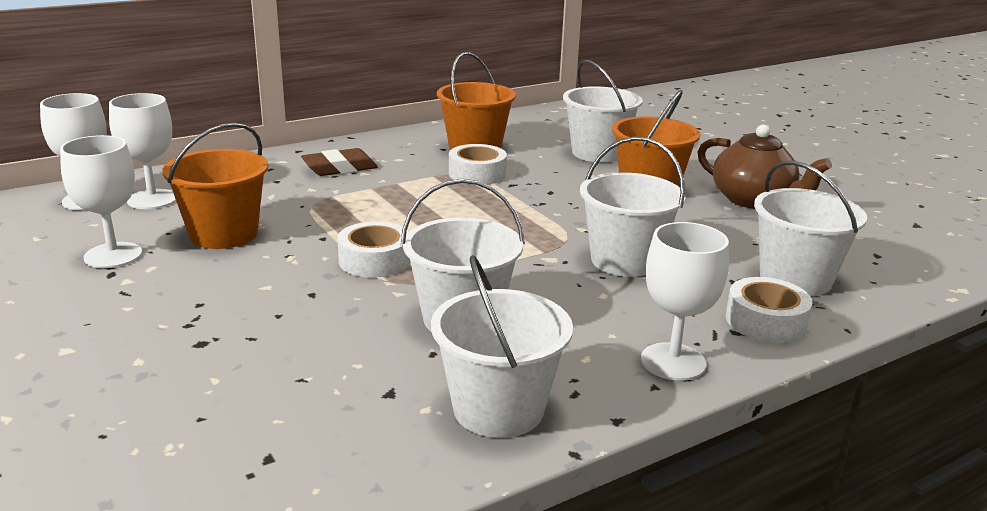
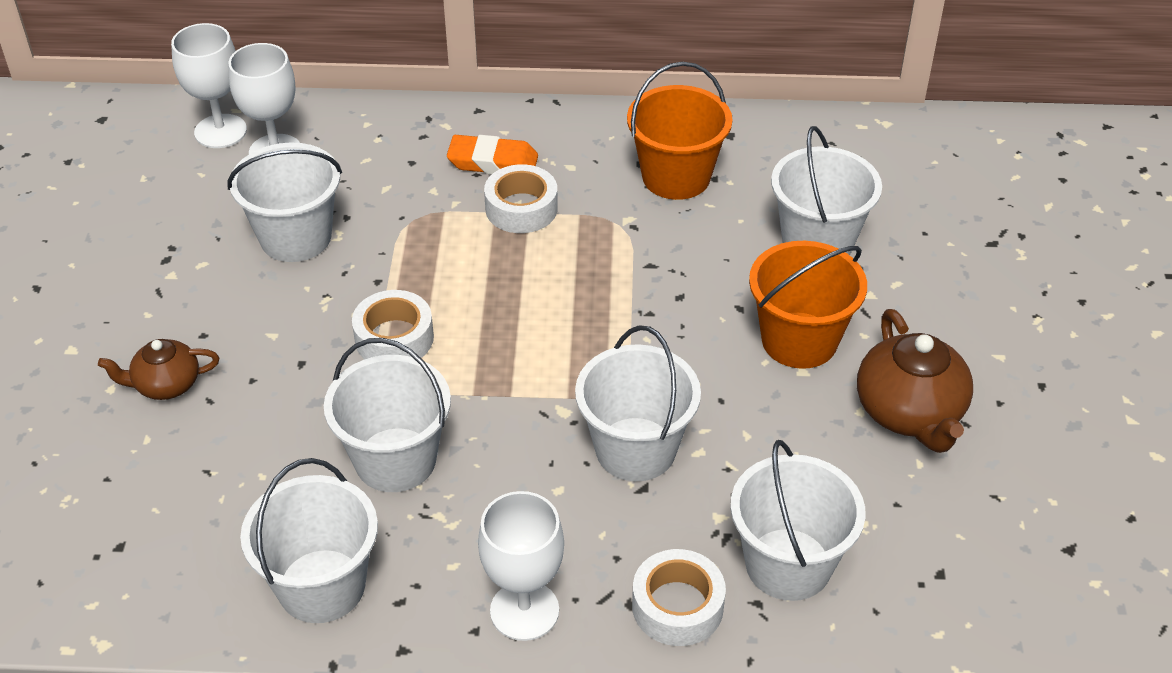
camera: 35 degrees right, 20 degrees up
white goblet [60,135,142,268] -> none
orange bucket [162,122,268,249] -> white bucket [228,142,342,262]
brown eraser [301,148,378,176] -> orange eraser [447,135,538,174]
white tape [449,144,507,185] -> white tape moved to [484,164,558,233]
none -> brown teapot [98,339,219,400]

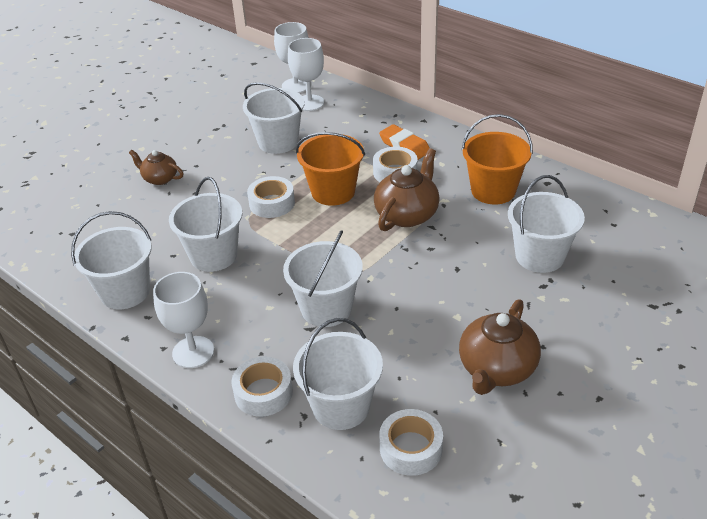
camera: 40 degrees right, 5 degrees down
orange bucket [749,241,867,369] -> orange bucket moved to [296,132,365,206]
none -> brown teapot [374,148,440,231]
none -> white tape [379,409,443,476]

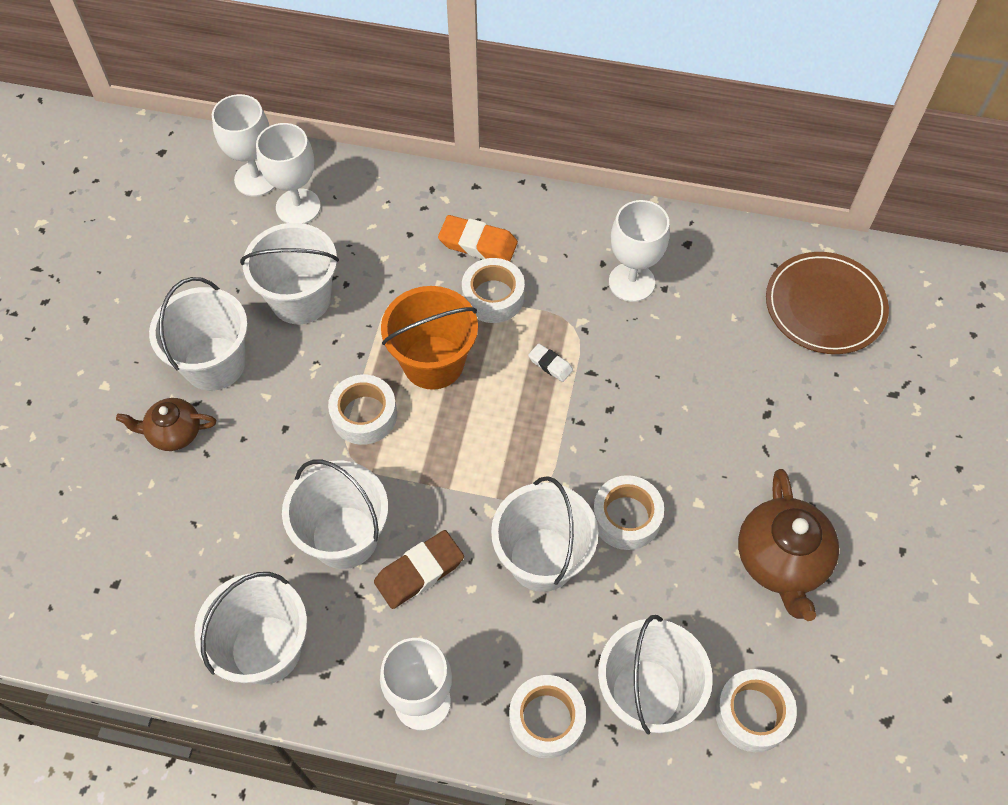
camera: 30 degrees left, 20 degrees up
brown teapot [374,148,440,231] -> white eraser [528,343,573,382]
orange bucket [461,114,533,204] -> white goblet [609,200,670,302]
white bucket [508,175,585,273] -> white bucket moved to [149,277,248,391]
none -> brown eraser [374,530,464,609]
none -> white tape [593,475,664,550]
none -> brown plate [766,252,889,354]

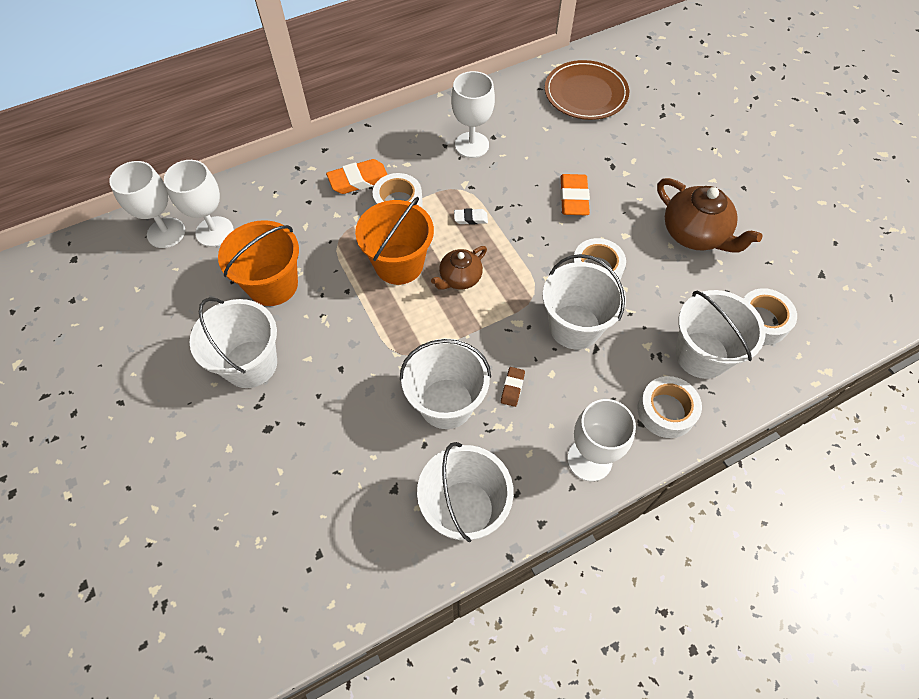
camera: 40 degrees left, 0 degrees up
brown teapot [116,398,216,451] -> brown teapot moved to [431,246,487,290]
white bucket [240,223,339,324] -> orange bucket [218,220,299,306]
white tape [328,375,397,445] -> none
brown eraser [374,530,464,609] -> brown eraser [501,367,525,407], size x0.55
none -> orange eraser [560,174,590,215]

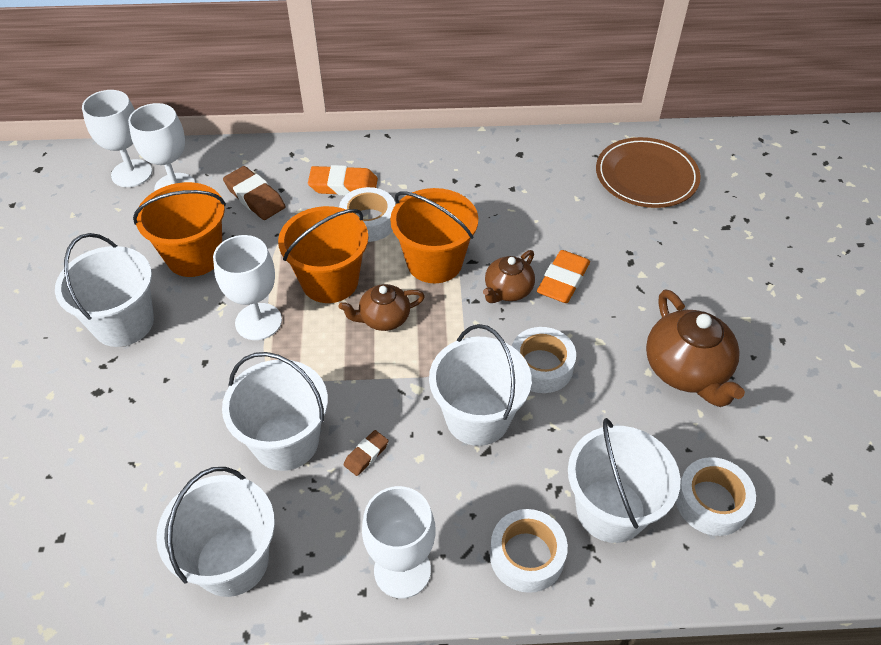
camera: 25 degrees right, 10 degrees down
white goblet [451,71,495,158] -> white goblet moved to [213,235,282,340]
white eraser [454,208,488,225] -> orange bucket [390,188,478,283]
none -> brown eraser [223,166,285,220]
none -> brown teapot [483,250,535,303]

